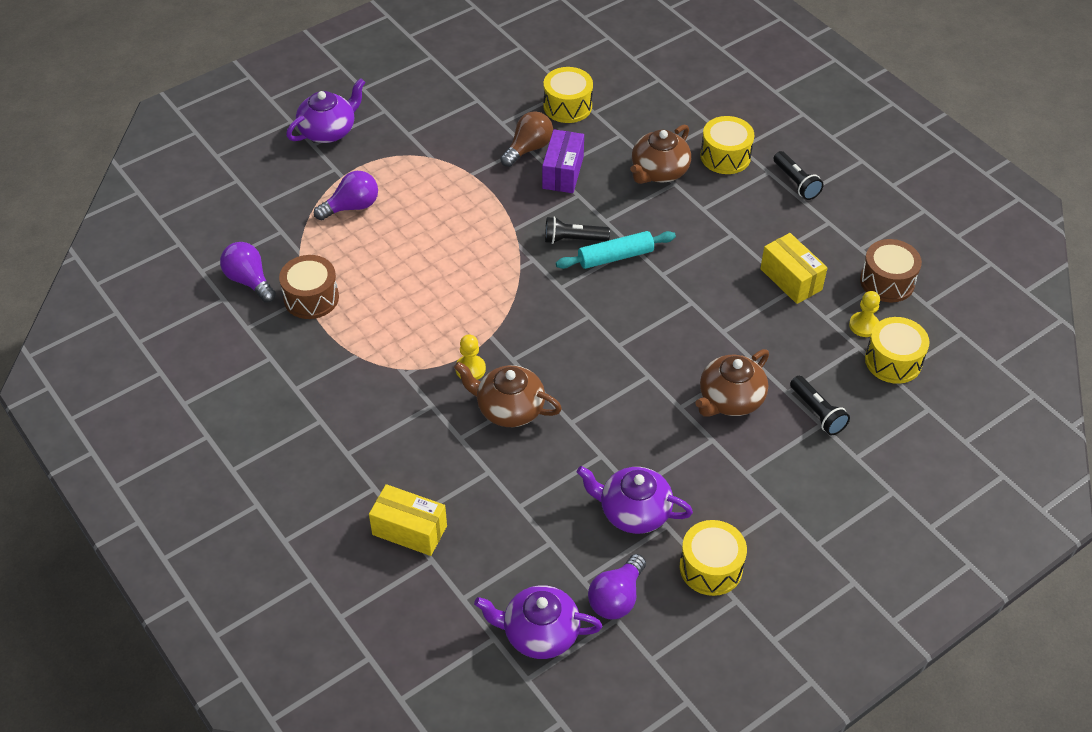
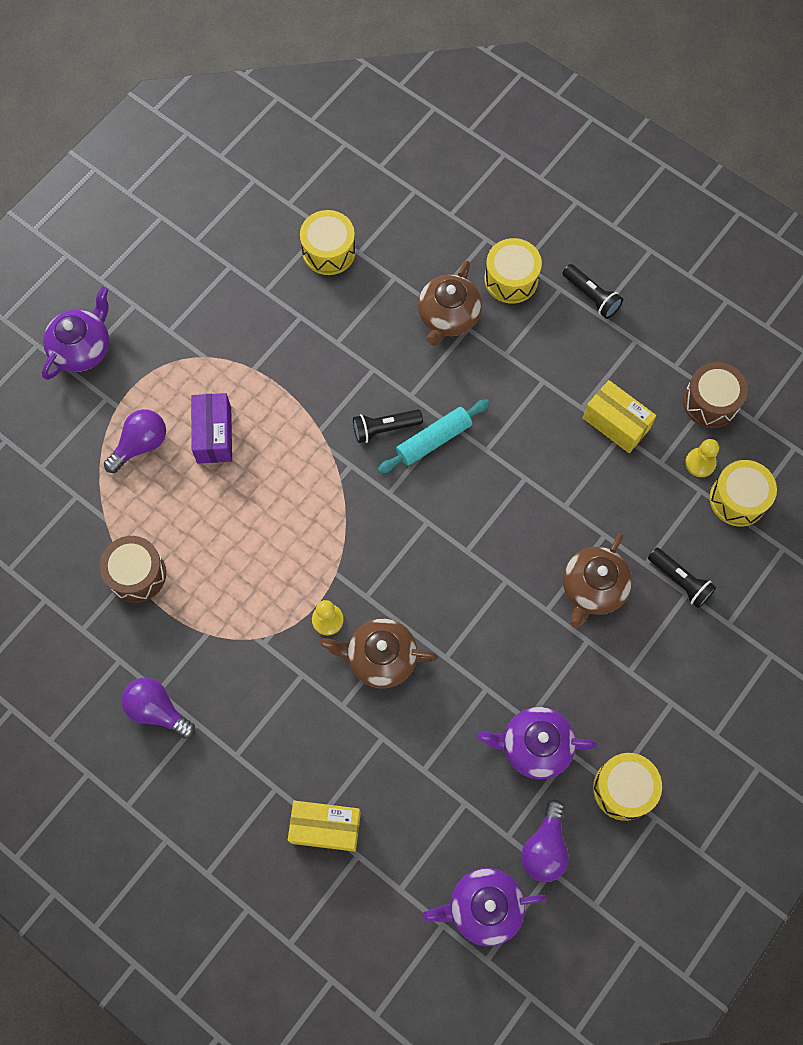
camera: 15 degrees left, 20 degrees up
purple light bulb [220,242,276,303] -> purple light bulb moved to [121,678,195,739]
brown light bulb [500,111,553,167] -> none
purple box [542,130,584,193] -> purple box moved to [191,393,232,463]

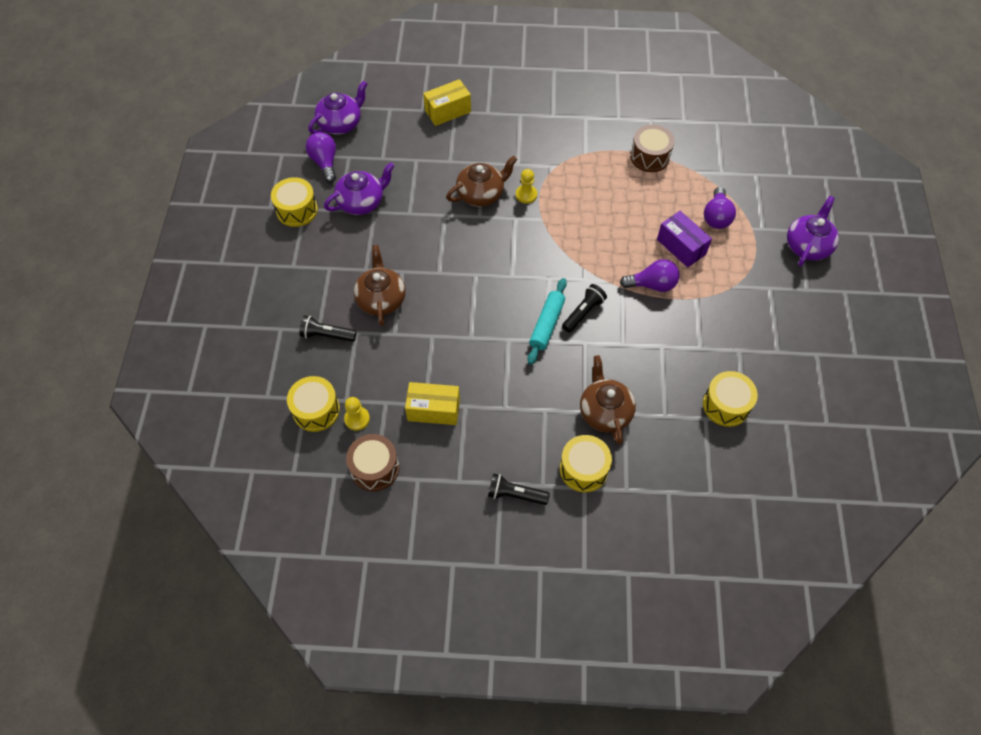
camera: 145 degrees right, 10 degrees down
purple teapot [42,287,109,380] -> purple teapot turned 150 degrees counterclockwise [787,196,839,266]
purple light bulb [121,678,195,739] -> purple light bulb moved to [620,259,680,292]

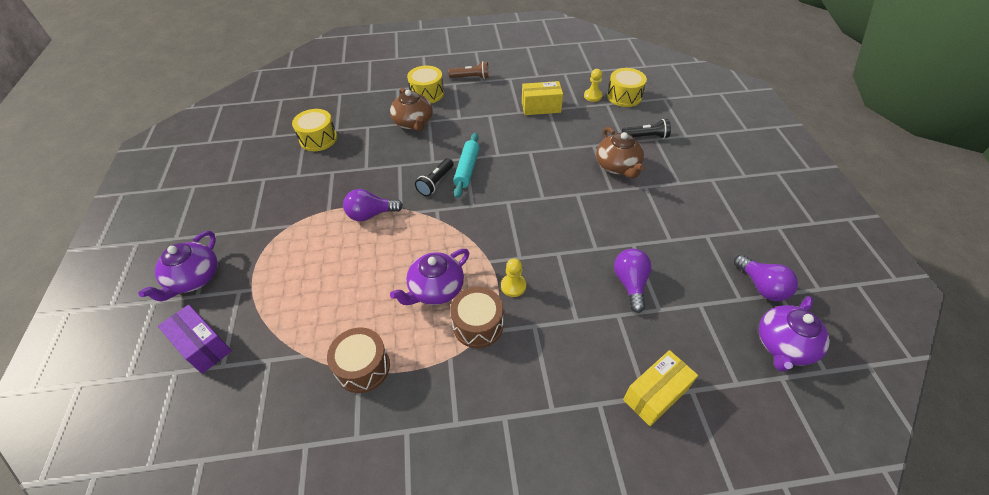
camera: 170 degrees right, 10 degrees down
yellow drum [271,177,318,227] -> none
purple teapot [324,162,394,215] -> purple teapot moved to [390,249,469,305]
brown drum [346,434,399,491] -> brown drum moved to [450,287,503,348]
brown teapot [446,156,517,207] -> none
black flashlight [488,474,550,505] -> brown flashlight [449,61,489,79]
purple box [657,211,712,268] -> purple box moved to [158,305,232,374]
purple light bulb [704,187,736,229] -> purple light bulb moved to [614,249,652,313]

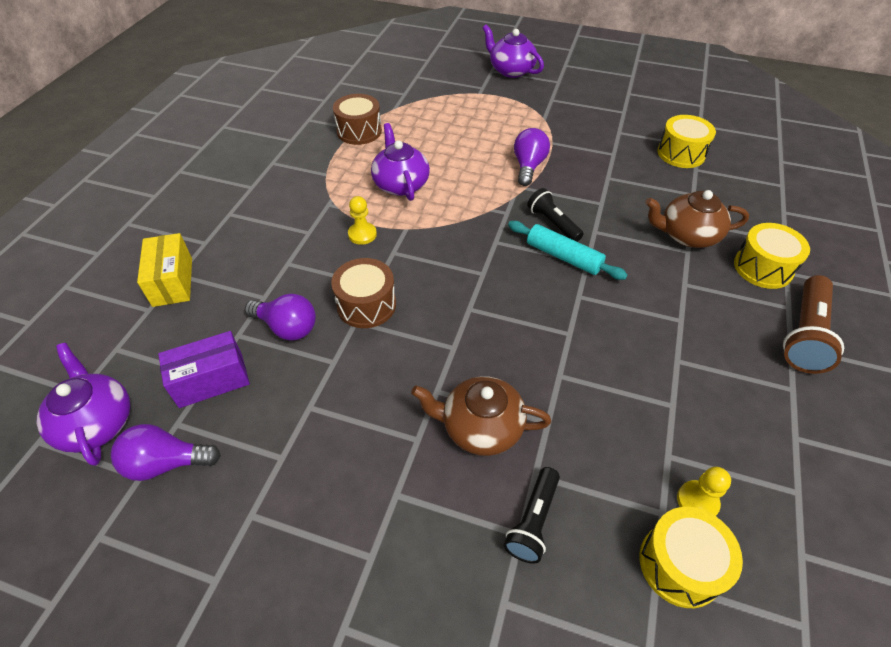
camera: 115 degrees right, 0 degrees up
purple box [158,305,232,374] -> purple box moved to [158,331,250,408]
brown flashlight [449,61,489,79] -> brown flashlight [783,275,844,374], size x1.54
brown drum [450,287,503,348] -> brown drum moved to [331,258,396,328]
yellow box [522,81,563,115] -> none

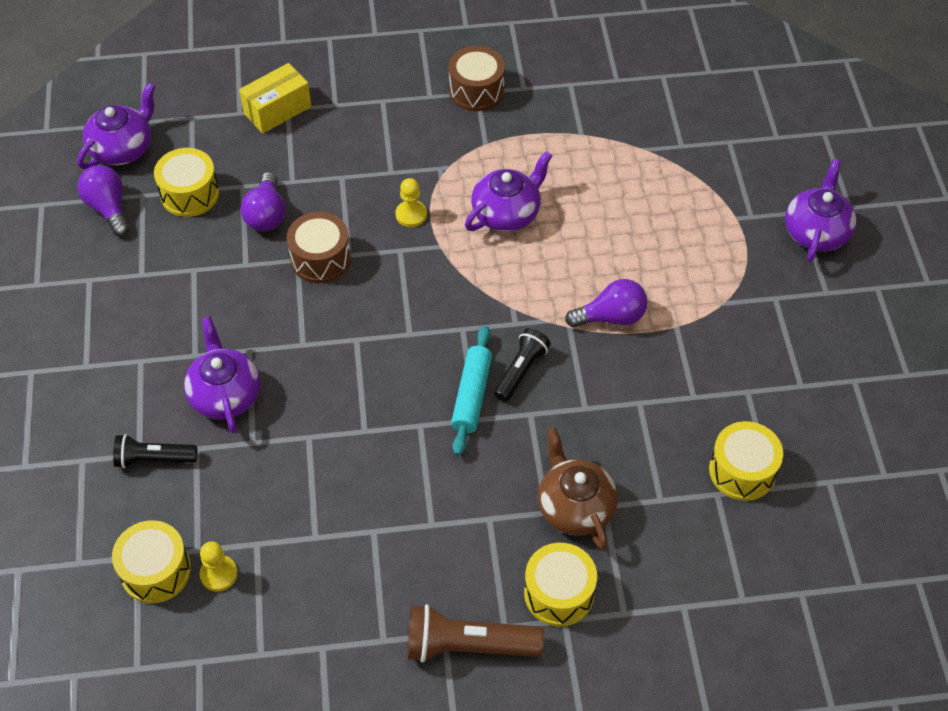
camera: 65 degrees right, 5 degrees up
purple box [158,331,250,408] -> yellow drum [154,148,219,217]
brown drum [333,94,382,145] -> brown drum moved to [449,46,505,111]
brown teapot [411,376,551,456] -> purple teapot [184,317,261,433]

